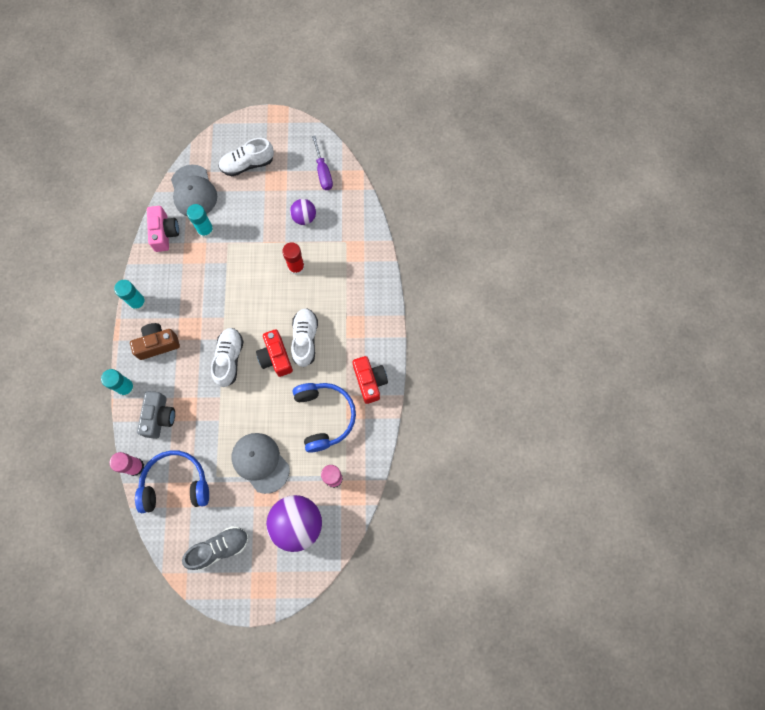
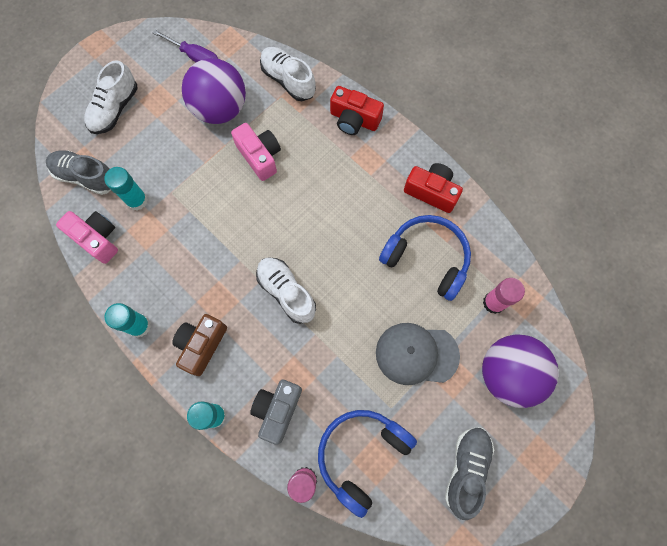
camera: 45 degrees left, 0 degrees up
grey camera [137,391,175,439] -> grey camera turned 120 degrees counterclockwise [250,380,302,445]
grey cap [171,165,217,216] -> grey shoe [46,150,111,195]
red camera [256,329,293,377] -> red camera moved to [330,86,384,135]
red glue stick [282,242,305,275] -> pink camera [231,123,281,181]
purple ball [290,199,316,225] -> purple ball [182,58,246,124], size x1.86
white shoe [291,308,318,367] -> white shoe moved to [260,47,316,101]

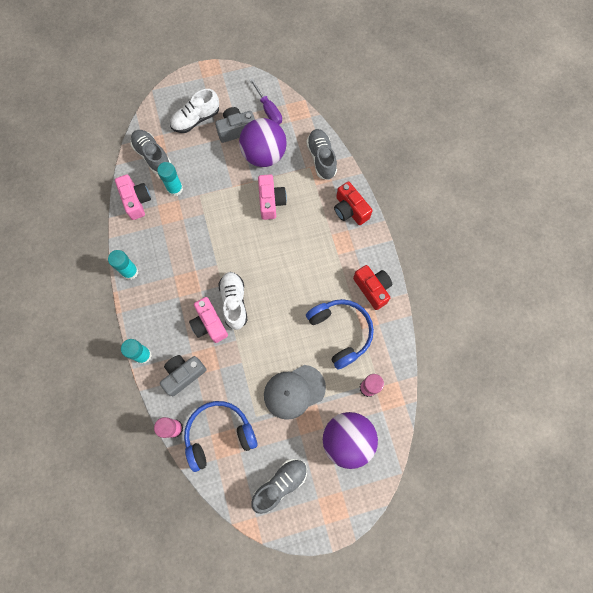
camera: 30 degrees right, 0 degrees up
brown camera [172,314,227,376] -> none
white shoe [260,47,316,101] -> grey shoe [306,129,337,180]
grey cap [376,323,460,385] -> grey cap turned 60 degrees counterclockwise [264,365,326,420]
none -> pink camera [189,297,228,343]
none -> grey camera [215,107,255,143]

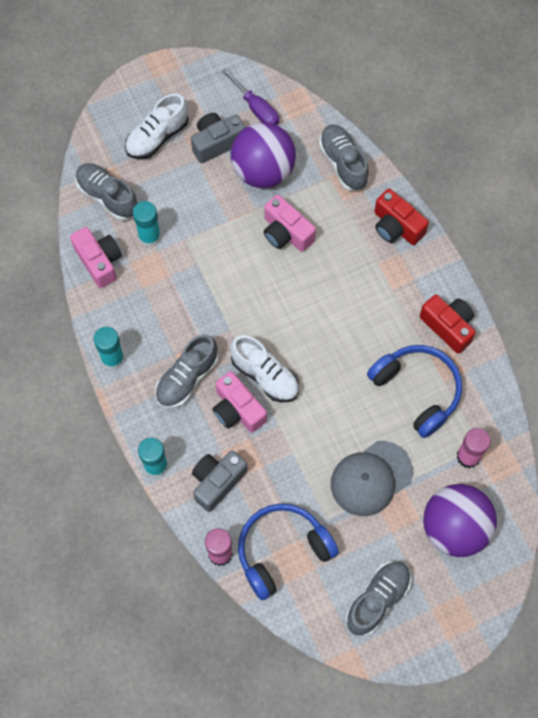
camera: 10 degrees left, 5 degrees down
white shoe [218,272,248,330] -> white shoe turned 150 degrees clockwise [230,335,299,402]
pink camera [258,174,287,220] -> pink camera turned 150 degrees clockwise [264,195,316,252]
none -> grey shoe [155,335,218,408]

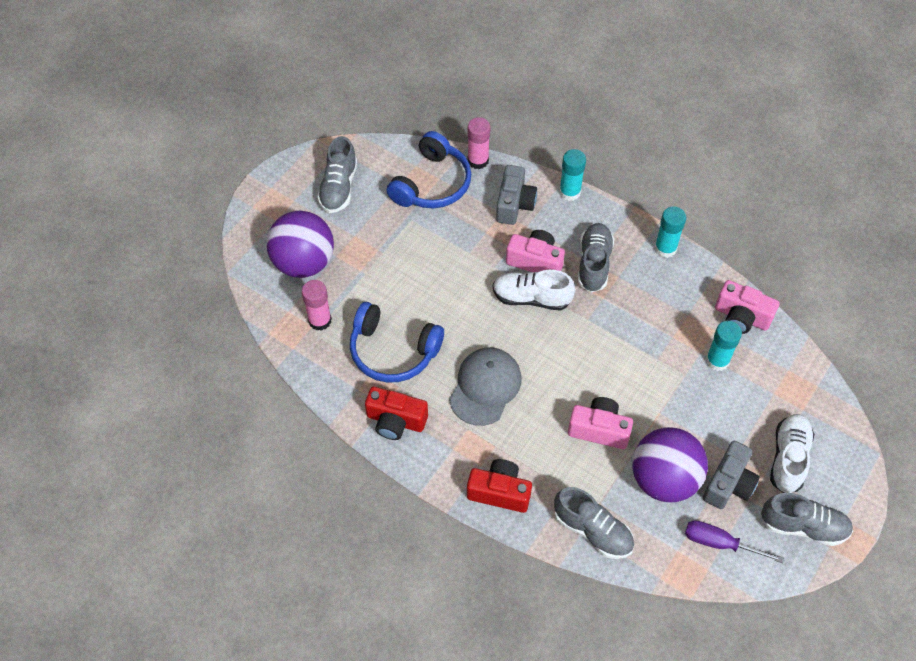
camera: 150 degrees right, 10 degrees down
grey shoe [76,163,138,220] -> grey shoe moved to [761,493,853,546]
grey cap [331,441,413,516] -> grey cap moved to [449,347,521,426]

